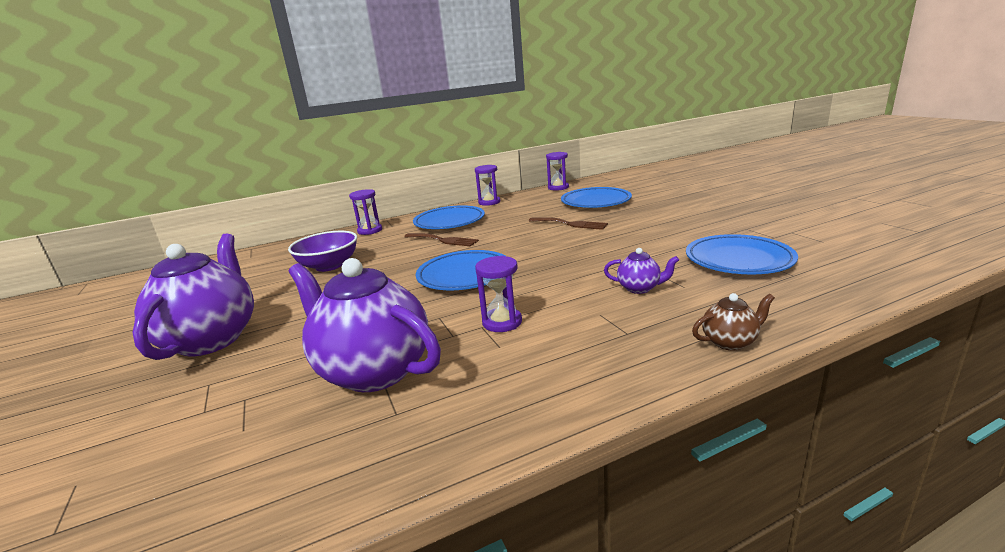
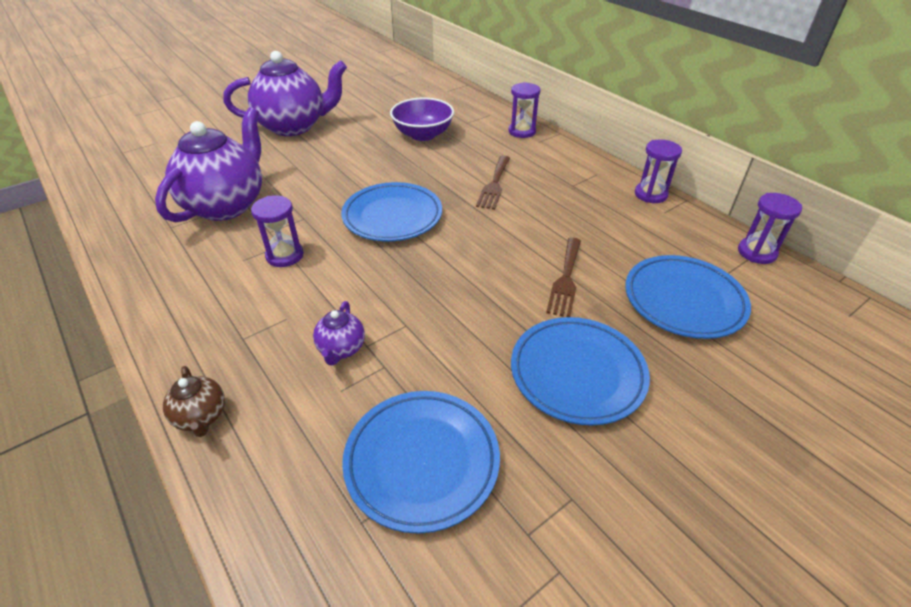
camera: 75 degrees right, 20 degrees up
blue plate [413,205,485,229] -> blue plate moved to [511,317,650,425]

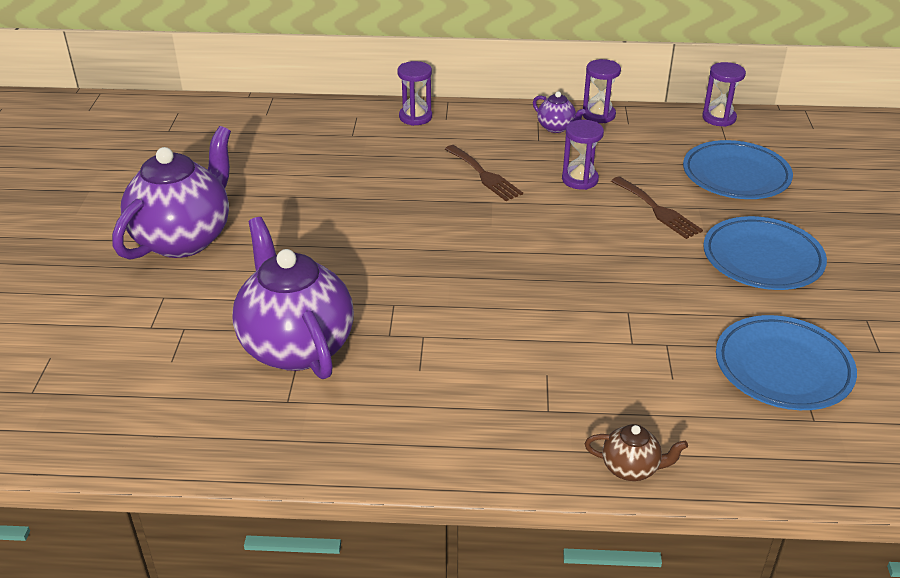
camera: 50 degrees left, 5 degrees down
purple hourglass [251,196,303,267] -> purple hourglass moved to [562,120,604,190]
purple teapot [313,301,365,365] -> purple teapot moved to [533,91,585,133]
blue plate [341,182,442,241] -> none
purple bowl [390,97,454,141] -> none

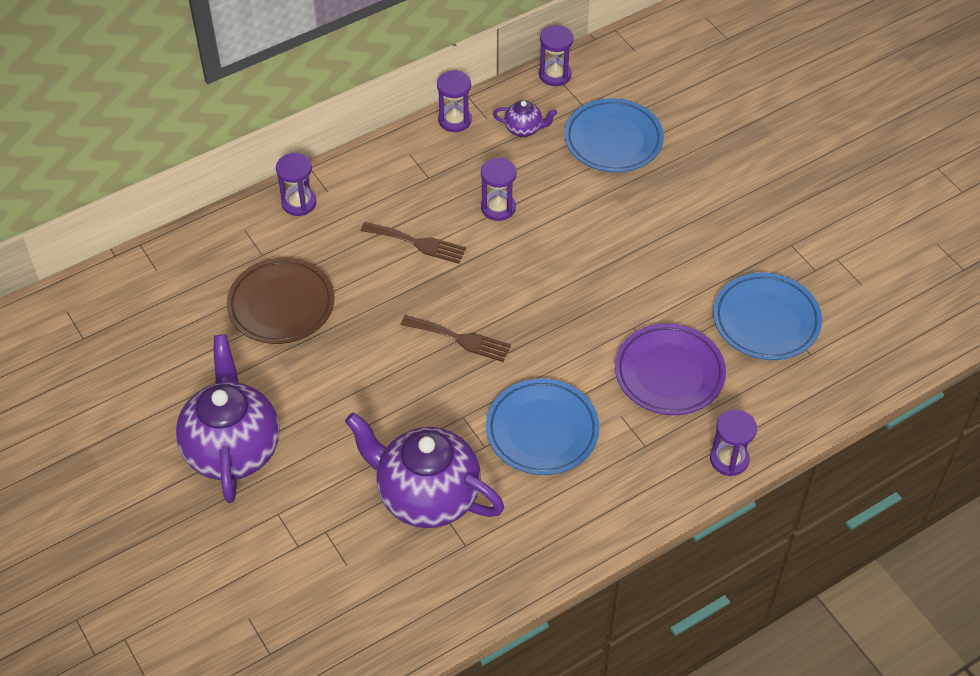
camera: 35 degrees left, 15 degrees up
purple teapot [533,91,585,133] -> purple teapot moved to [493,100,557,137]
brown teapot [585,424,688,481] -> purple hourglass [710,409,757,476]
brown fork [611,176,703,239] -> brown fork moved to [401,315,511,362]
blue plate [703,216,827,290] -> blue plate moved to [486,379,600,475]
none -> brown plate [227,258,335,344]
none -> purple plate [615,323,726,415]

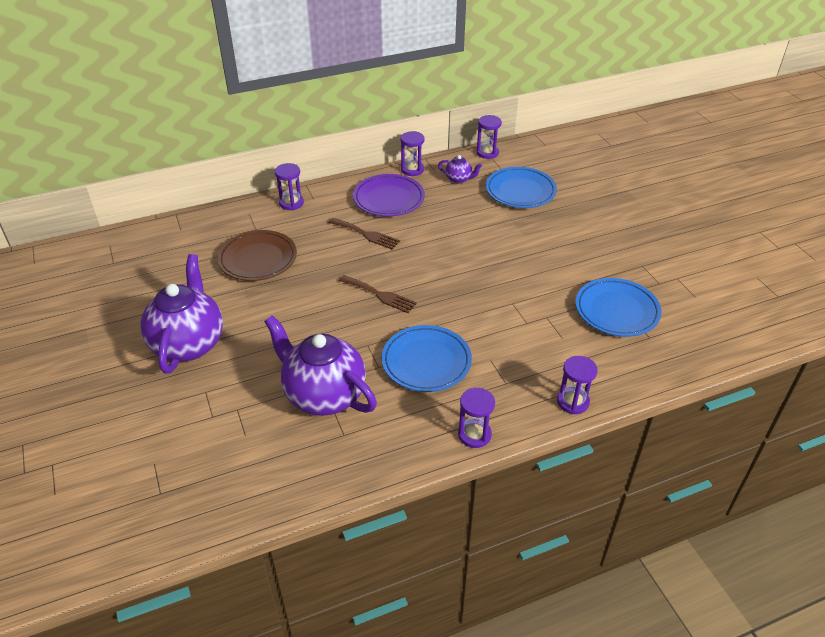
camera: 10 degrees right, 10 degrees down
purple hourglass [481,158,517,221] -> purple hourglass moved to [458,388,495,448]
purple plate [615,323,726,415] -> purple plate moved to [353,174,425,217]

